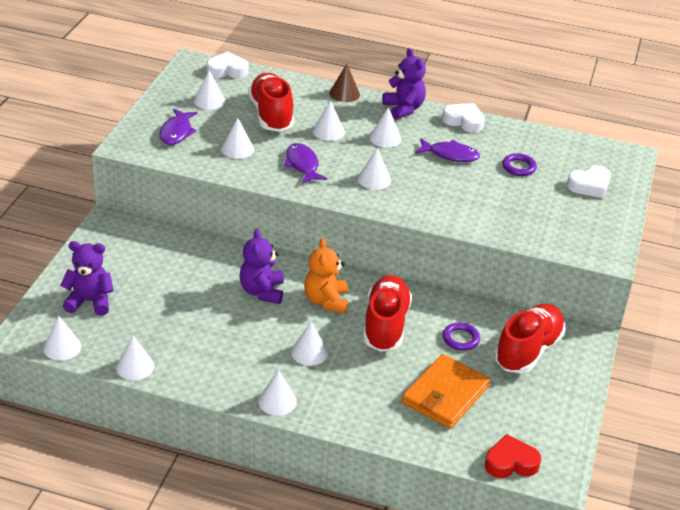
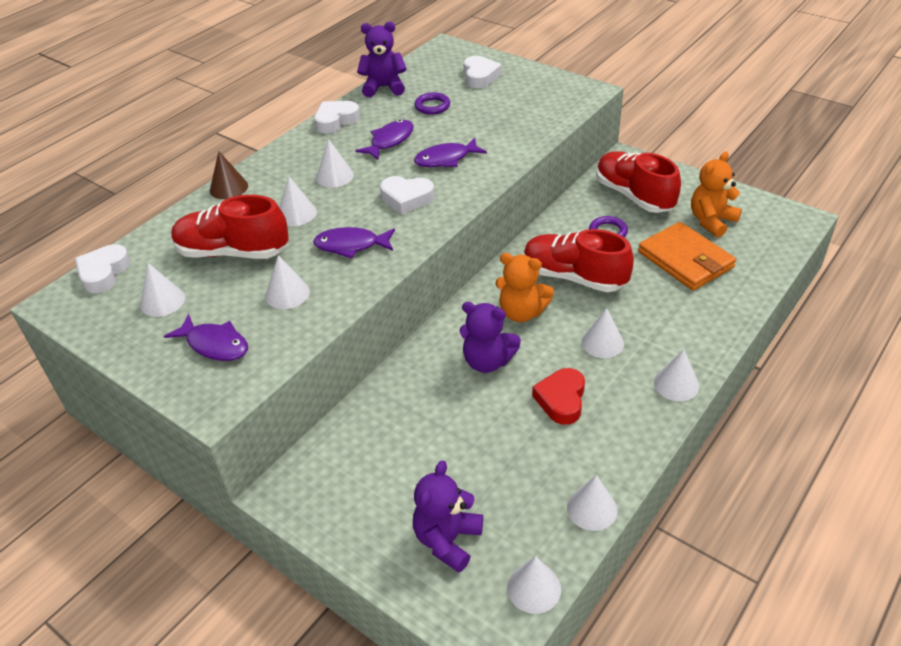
camera: 65 degrees left, 5 degrees up
white cone [358,148,391,190] -> white heart [380,176,435,214]
purple teddy bear [382,48,426,119] -> purple teddy bear moved to [357,22,407,97]
red heart [485,434,541,478] -> red heart moved to [532,368,585,425]
none -> purple fish [414,138,487,167]
none -> orange teddy bear [691,152,742,238]

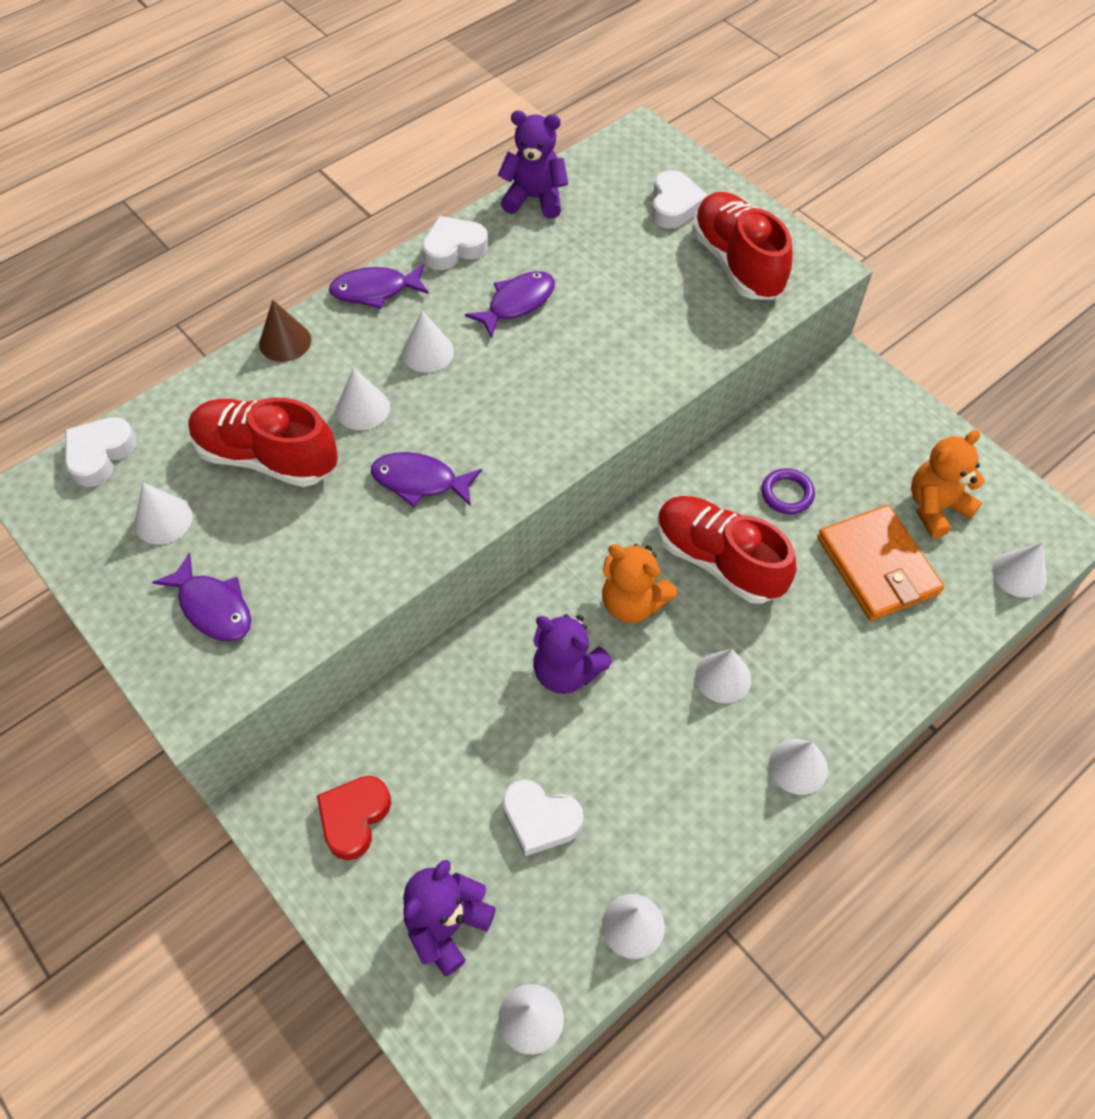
camera: 10 degrees right, 15 degrees up
white cone [265,255,310,309] -> white cone moved to [992,542,1047,598]
white heart [380,176,435,214] -> white heart moved to [502,779,584,856]
purple fish [414,138,487,167] -> purple fish moved to [329,264,429,309]
purple ring [415,92,450,115] -> none
red heart [532,368,585,425] -> red heart moved to [317,776,391,860]
red shoe [596,151,681,213] -> red shoe moved to [692,192,793,299]

